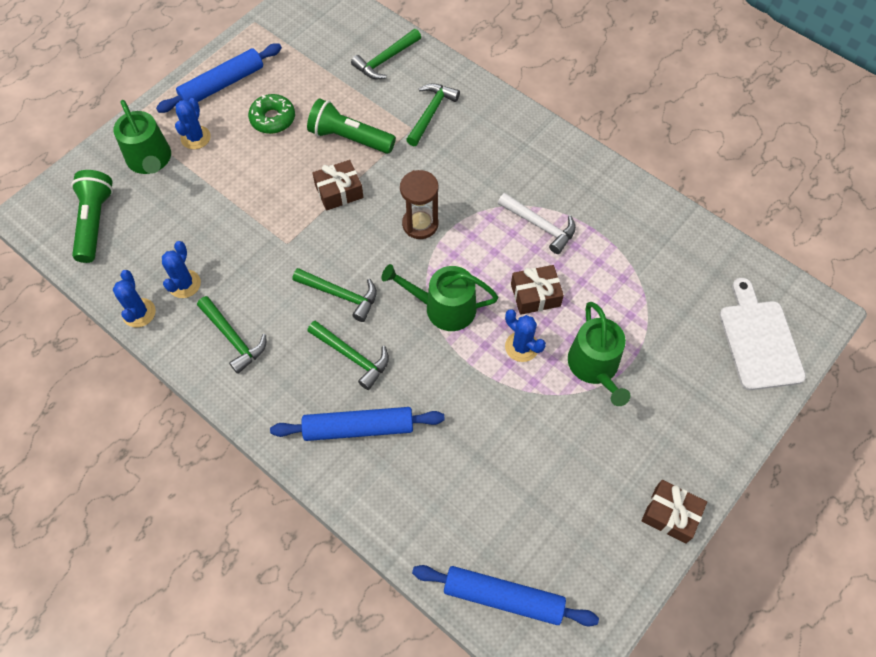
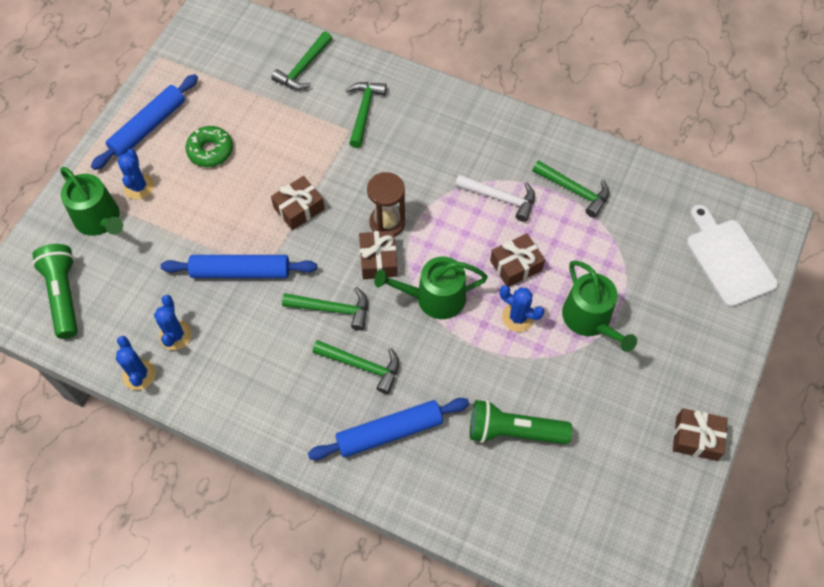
camera: 15 degrees left, 0 degrees up
green hammer [197,296,266,374] -> green hammer moved to [532,160,609,218]
green flashlight [307,98,396,154] -> green flashlight moved to [470,400,572,444]
blue rolling pin [412,565,599,626] -> blue rolling pin moved to [161,255,317,278]
none -> brown gift [359,230,398,279]

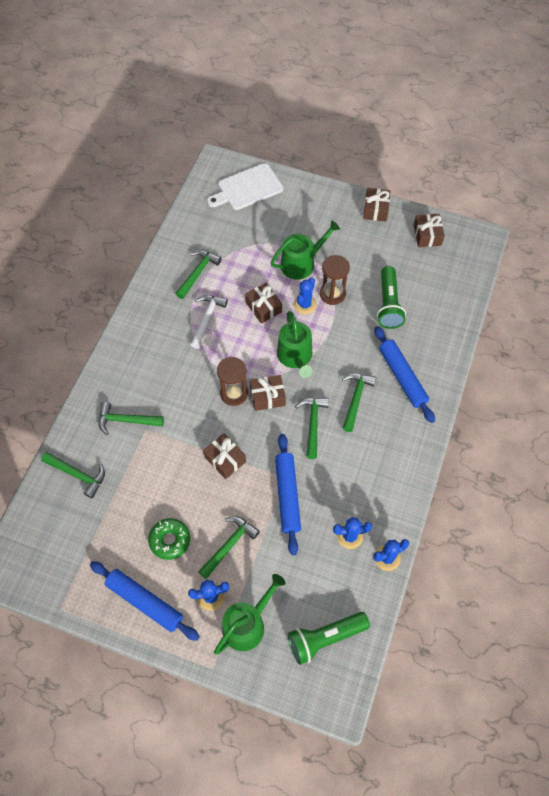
camera: 95 degrees left, 0 degrees up
none -> green hammer [198,516,260,579]
none -> brown hourglass [320,255,350,305]
none -> brown gift [414,214,445,247]

